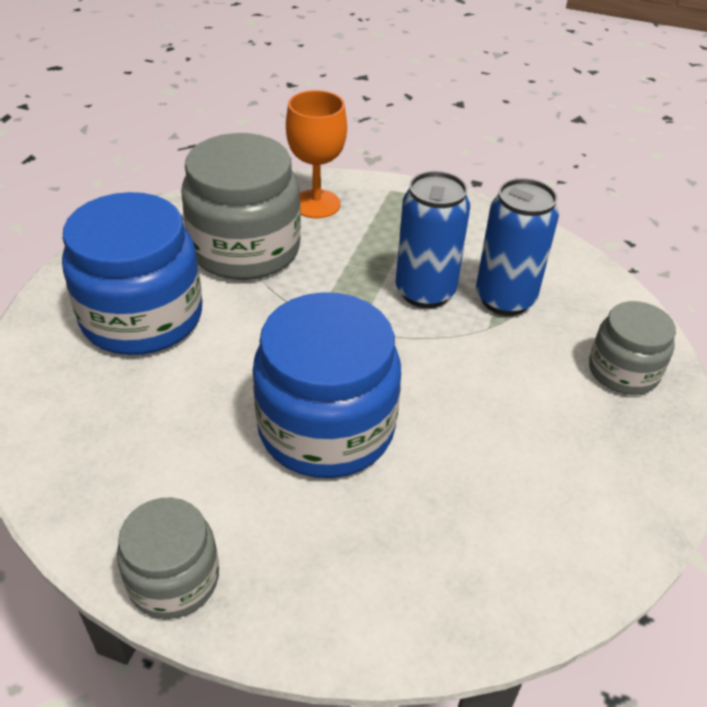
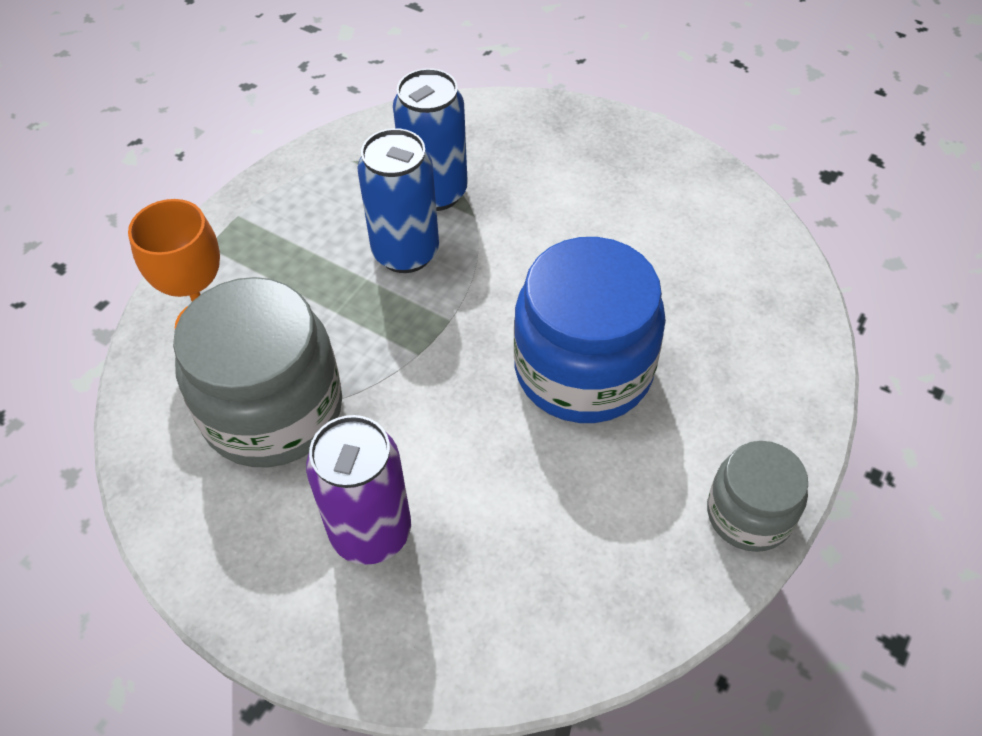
camera: 75 degrees left, 10 degrees up
blue jar [62,192,202,355] -> purple can [306,415,411,565]
grey jar [589,301,676,395] -> none

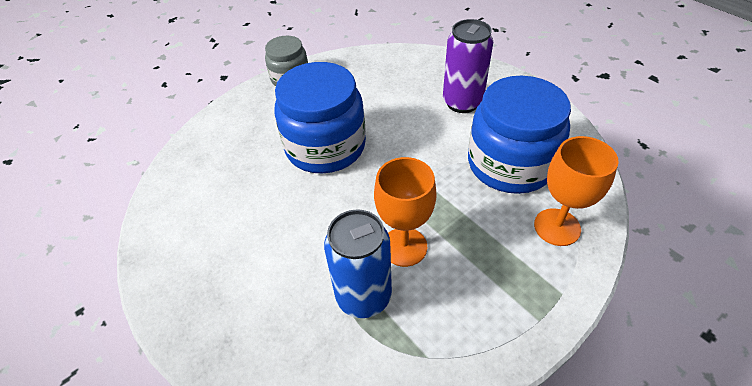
camera: 160 degrees left, 5 degrees down
grey jar [173,277,342,467] -> blue jar [468,76,571,194]
blue can [357,128,439,273] -> orange goblet [374,157,436,267]

